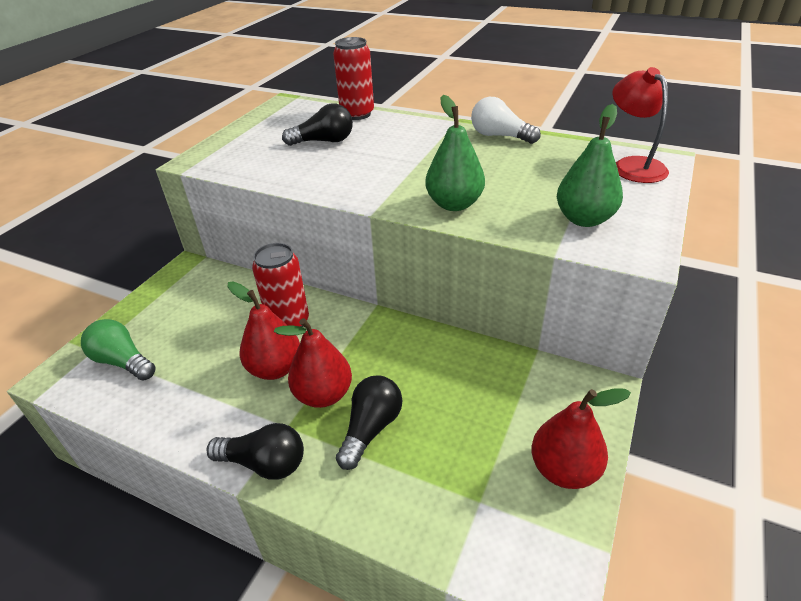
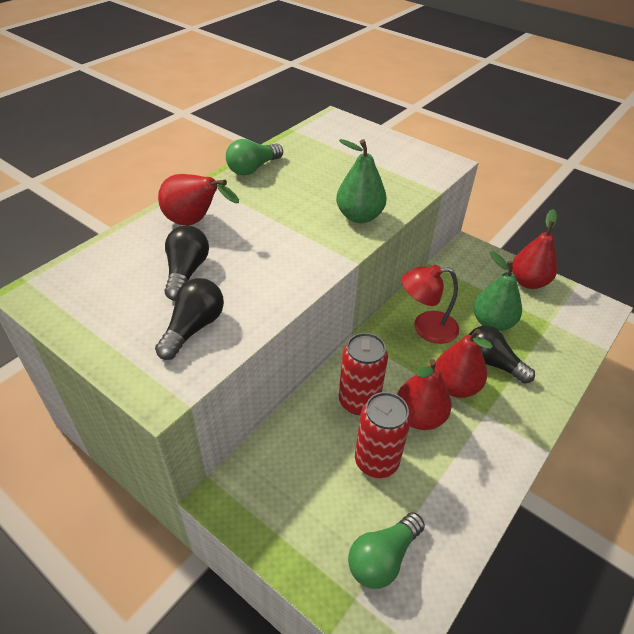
camera: 80 degrees left, 5 degrees up
black light bulb [206,423,304,480] -> black light bulb moved to [155,278,224,360]
red can [333,37,374,120] -> red can moved to [355,392,411,478]
white light bulb [471,97,541,144] -> green light bulb [226,139,283,176]
green pear [557,104,623,227] -> green pear moved to [473,251,522,331]
red lamp [612,67,669,183] -> red lamp moved to [402,265,459,344]
none -> red pear [158,174,239,226]

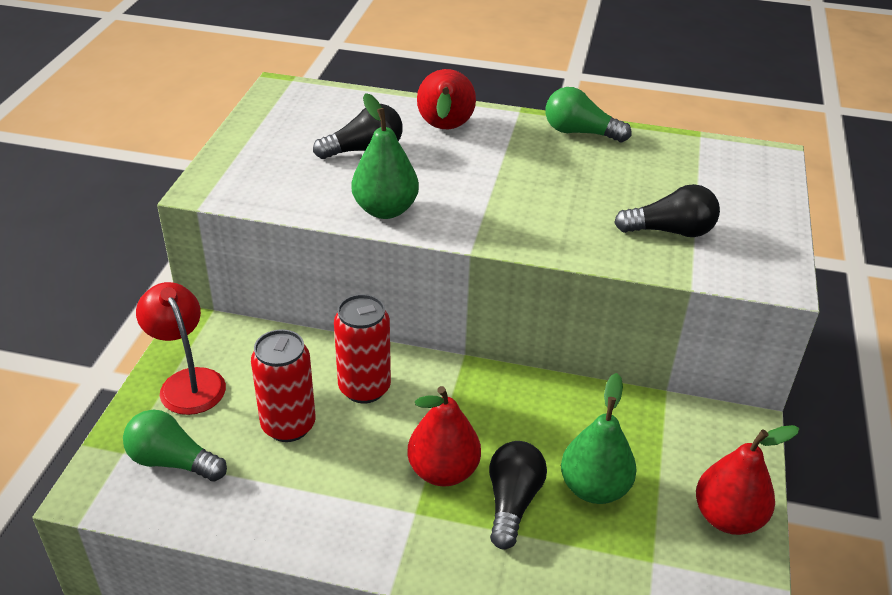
camera: 65 degrees right, 5 degrees down
black light bulb [155,278,224,360] -> black light bulb moved to [614,184,720,237]
green pear [336,139,387,223] -> green pear moved to [352,93,419,219]
red pear [397,359,452,430] -> none
red lamp [402,265,459,344] -> red lamp moved to [136,282,226,415]

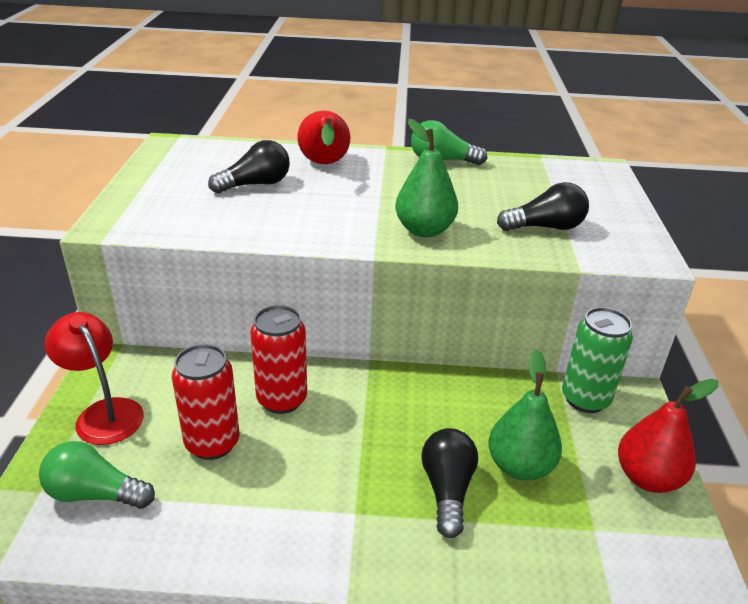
camera: 10 degrees left, 5 degrees down
green pear [352,93,419,219] -> green pear moved to [395,119,458,237]
red pear [408,386,481,487] -> none
none -> green can [562,307,633,413]

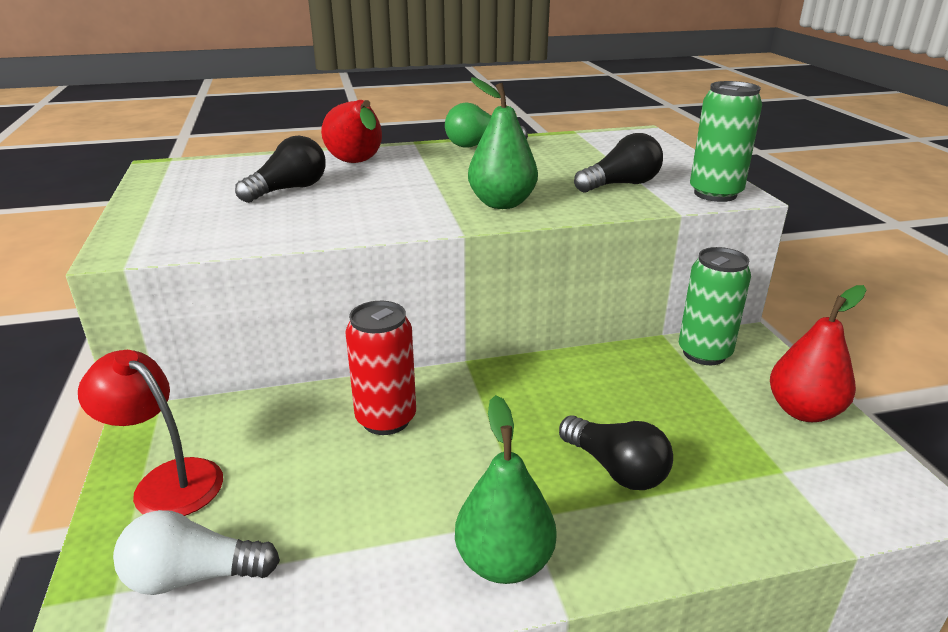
camera: 15 degrees left, 5 degrees down
green light bulb [39,441,155,509] -> white light bulb [113,510,280,595]
red can [172,344,240,460] -> none
black light bulb [421,428,478,538] -> black light bulb turned 150 degrees clockwise [559,415,673,490]
green pear [488,350,562,481] -> green pear moved to [455,395,557,584]
none -> green can [690,81,762,202]

